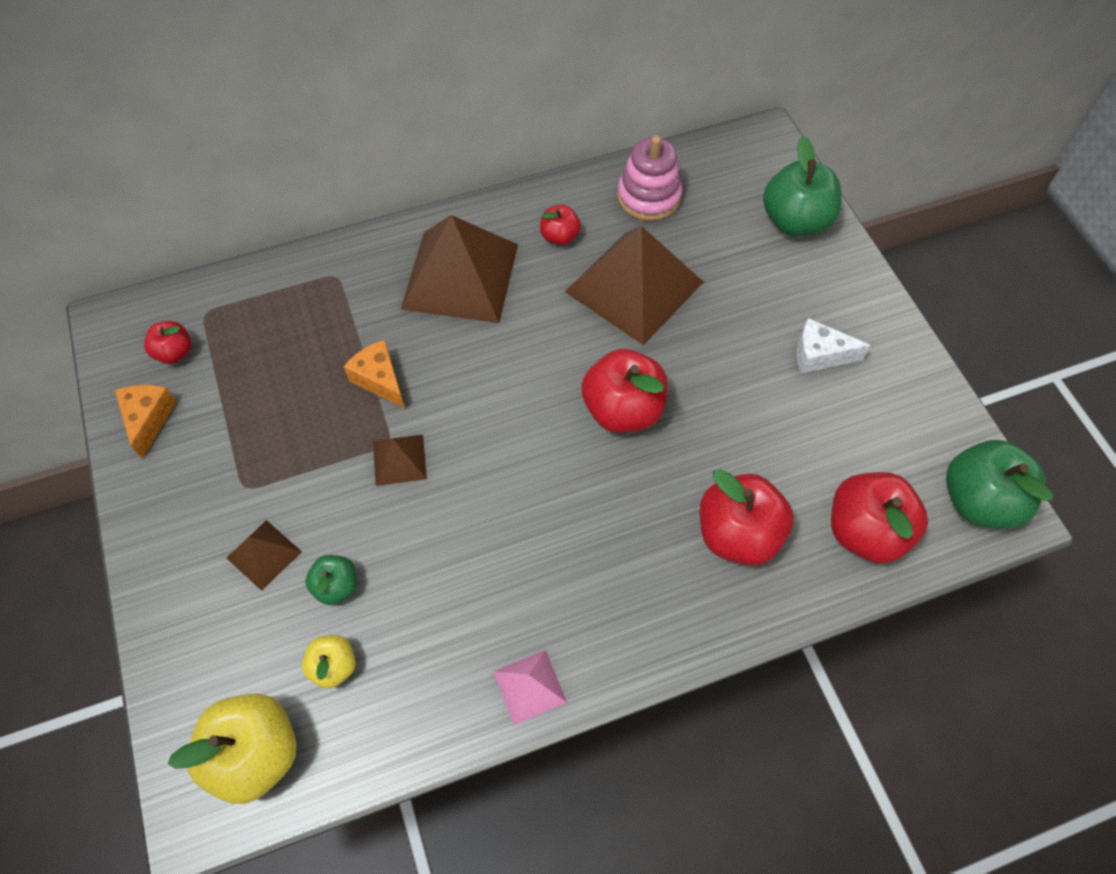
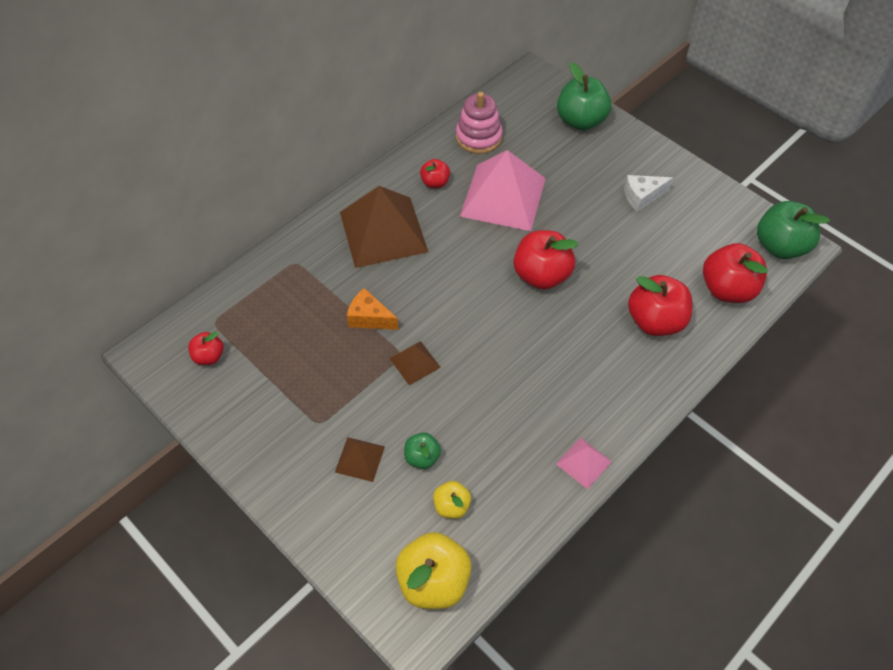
camera: 25 degrees left, 5 degrees down
orange cheese [115,385,176,459] -> none
brown pyramid [565,226,703,345] -> pink pyramid [460,150,546,231]

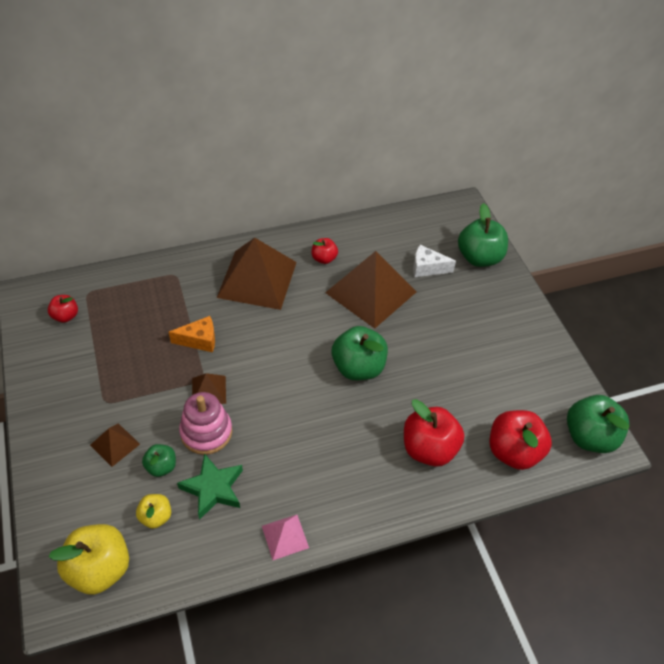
camera: 25 degrees right, 5 degrees down
orange cheese [347,288,398,330] -> orange cheese turned 120 degrees clockwise [169,316,215,352]
pink stacking toy [456,92,503,154] -> pink stacking toy moved to [179,392,232,455]
pink pyramid [460,150,546,231] -> brown pyramid [325,251,417,329]
red apple [514,230,578,290] -> green apple [332,326,388,380]
white cheese [624,175,673,212] -> white cheese moved to [413,245,456,277]
none -> green star [177,453,243,520]

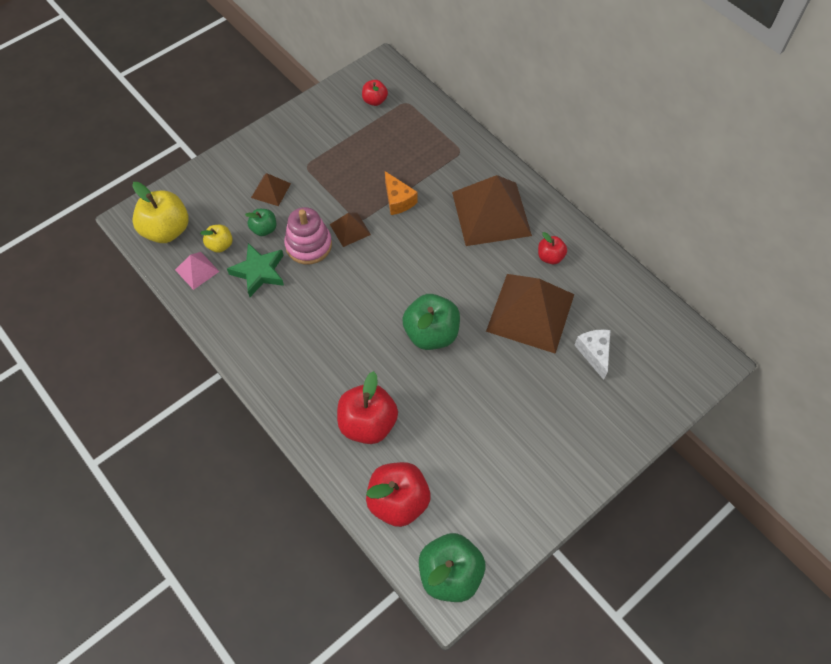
camera: 70 degrees right, 10 degrees up
pink pyramid [262,515,309,560] -> pink pyramid moved to [175,252,220,290]
green apple [458,203,508,267] -> none

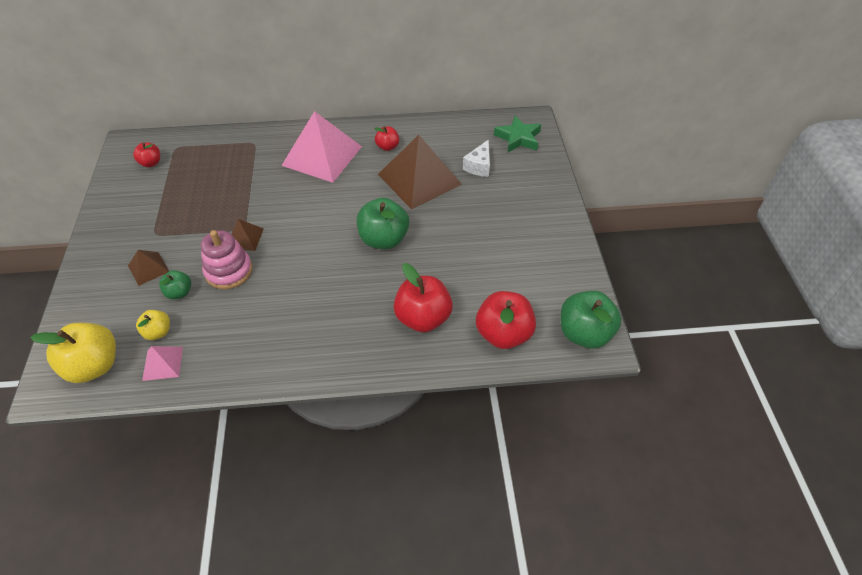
camera: 55 degrees left, 10 degrees down
green star [227,243,284,297] -> green star moved to [494,116,541,152]
orange cheese [385,171,418,215] -> none
brown pyramid [452,175,532,246] -> pink pyramid [281,111,362,183]
white cheese [575,329,610,380] -> white cheese turned 90 degrees counterclockwise [463,139,490,177]

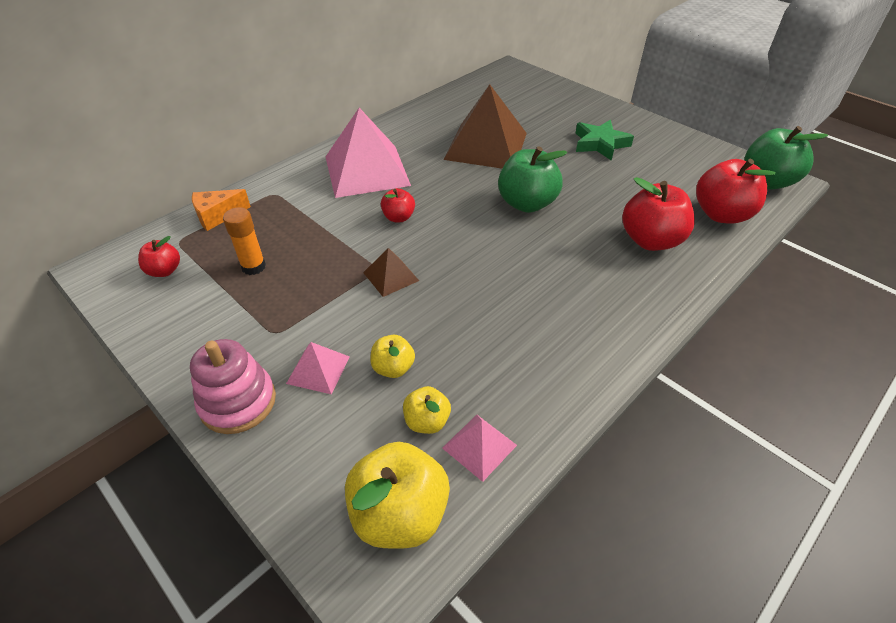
camera: 40 degrees left, 5 degrees down
brown pyramid [128,250,169,286] -> pink pyramid [286,342,350,394]
green apple [159,270,191,299] -> yellow apple [370,335,415,378]
pink stacking toy [201,230,252,289] -> pink stacking toy moved to [190,339,276,434]
red apple [374,126,399,151] -> red apple moved to [381,188,415,222]
white cheese [463,139,490,177] -> none
green star [494,116,541,152] -> green star moved to [576,120,634,161]
none -> orange cheese [192,189,251,231]
none -> orange glue stick [223,207,266,275]

